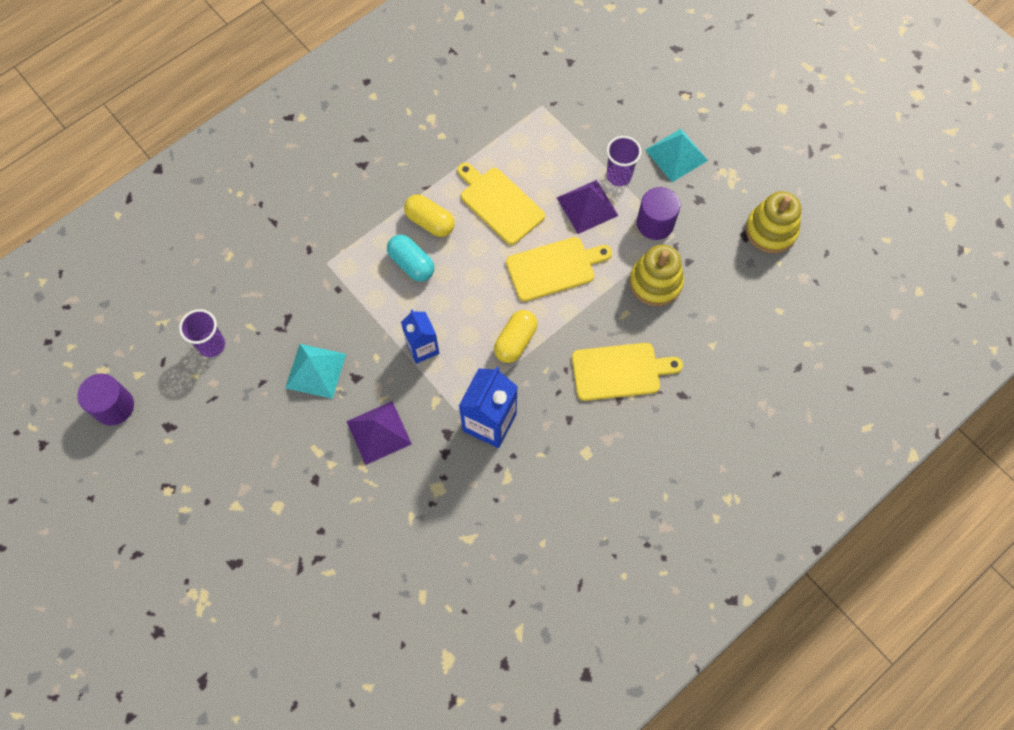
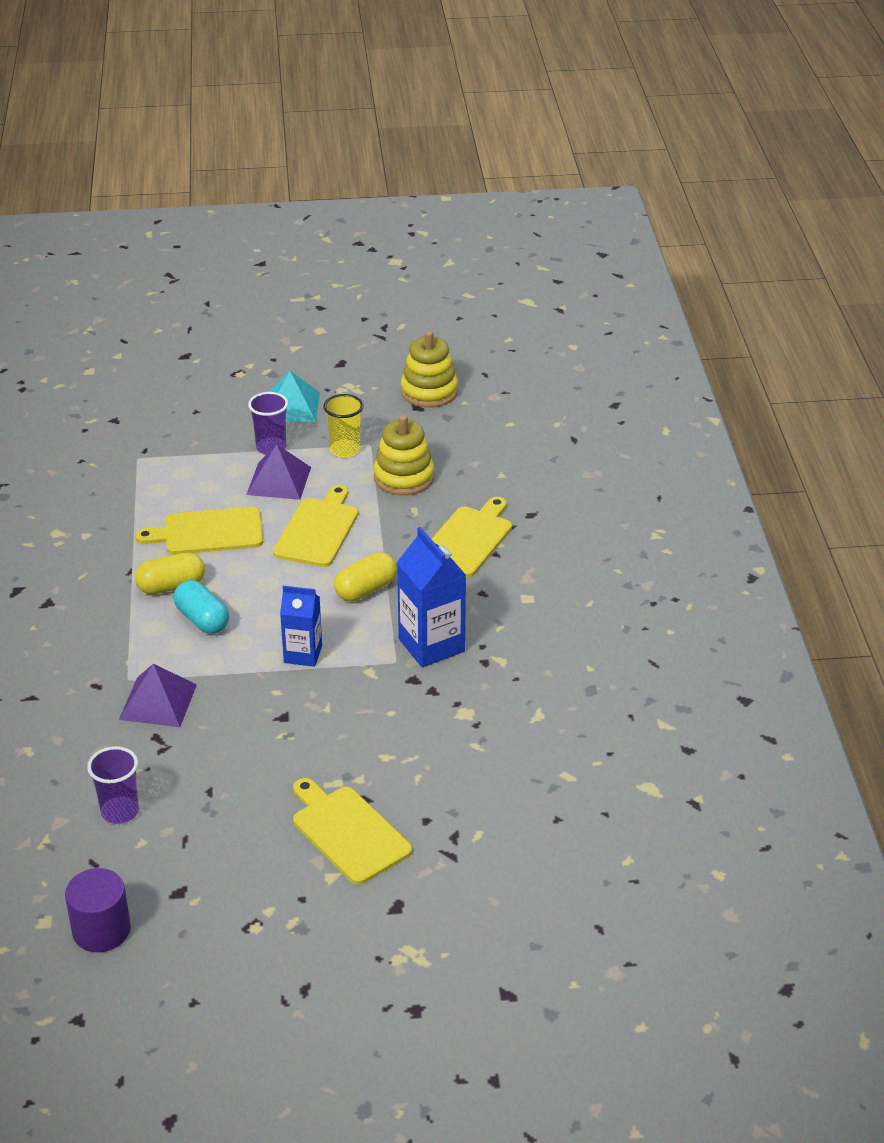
camera: 55 degrees left, 30 degrees down
turquoise pyramid [285,344,346,399] -> none
purple pyramid [346,401,412,465] -> purple pyramid moved to [119,664,197,727]
turquoise capsule [387,234,434,282] -> turquoise capsule turned 60 degrees clockwise [174,580,229,634]
yellow capsule [494,310,537,363] -> yellow capsule turned 75 degrees clockwise [334,552,397,602]
purple cylinder [637,187,681,240] -> yellow cup [323,394,364,458]
none -> yellow cutting board [293,778,412,885]

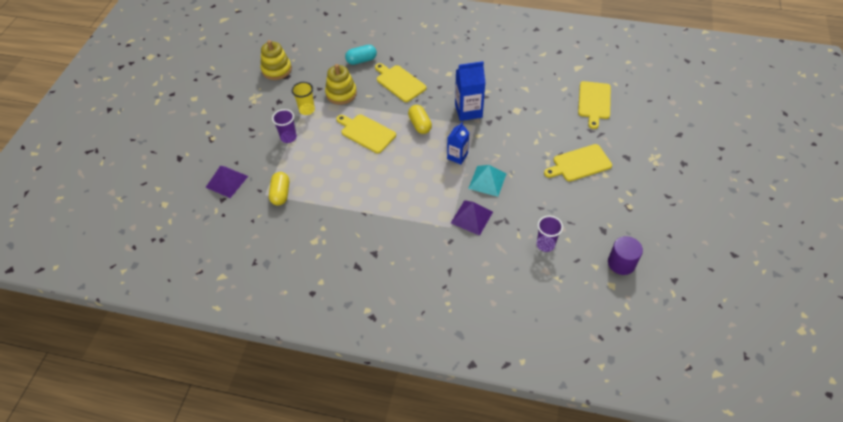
camera: 70 degrees left, 15 degrees up
yellow cutting board [135,507,263,554] -> yellow cutting board moved to [578,81,611,129]
yellow capsule [135,552,205,594] -> yellow capsule moved to [269,172,289,206]
turquoise capsule [174,580,229,634] -> turquoise capsule moved to [345,45,377,65]
purple pyramid [246,444,311,500] -> purple pyramid moved to [205,166,248,198]
turquoise pyramid [269,371,320,422] -> turquoise pyramid moved to [468,165,506,197]

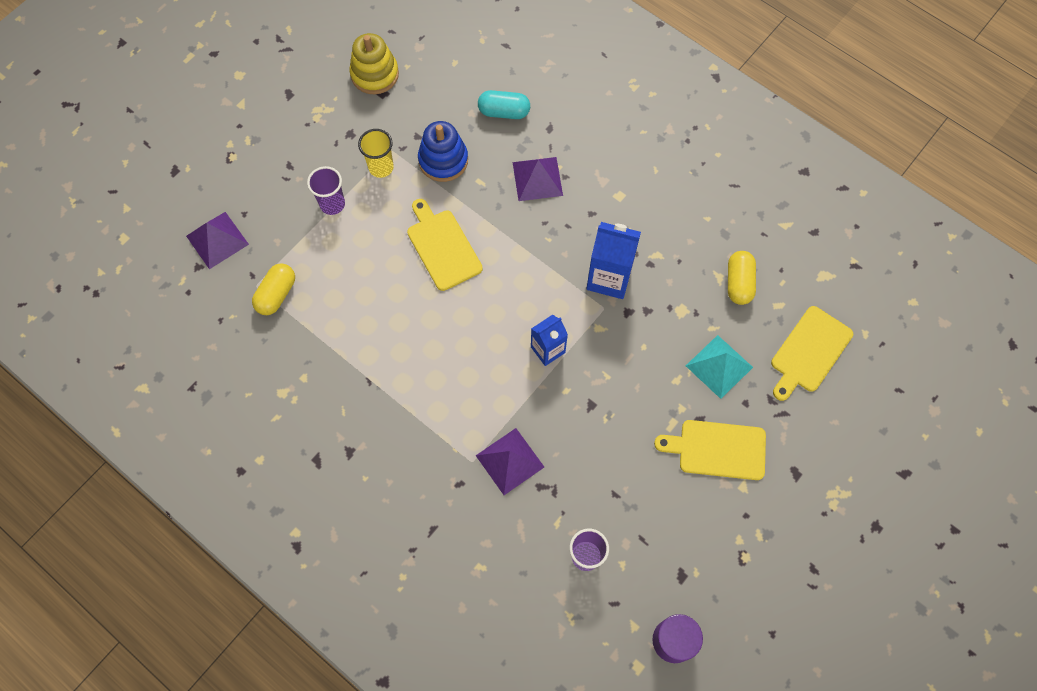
camera: 25 degrees right, 15 degrees up
yellow stacking toy [325,64,357,105] -> blue stacking toy [418,121,468,182]
yellow cutting board [375,63,427,102] -> purple pyramid [513,157,563,201]
yellow capsule [408,105,432,134] -> yellow capsule moved to [728,251,756,305]
turquoise pyramid [468,165,506,197] -> turquoise pyramid moved to [686,335,753,399]

